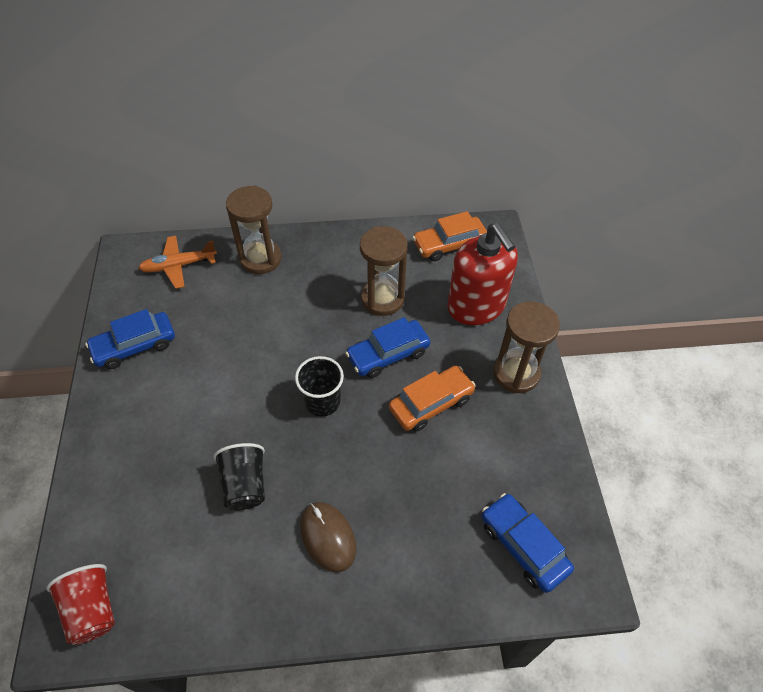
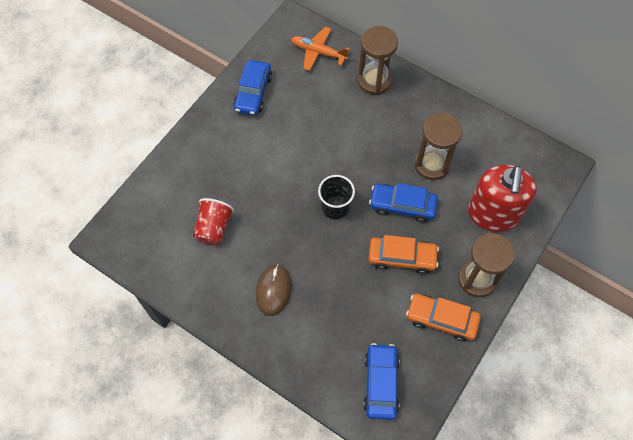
camera: 40 degrees right, 10 degrees up
red cup [46,564,115,645] -> red cup moved to [193,198,234,245]
blue car [85,309,175,369] -> blue car turned 90 degrees counterclockwise [233,60,272,115]
black cup [214,443,265,510] -> none
orange car [412,211,487,261] -> orange car moved to [406,294,481,341]

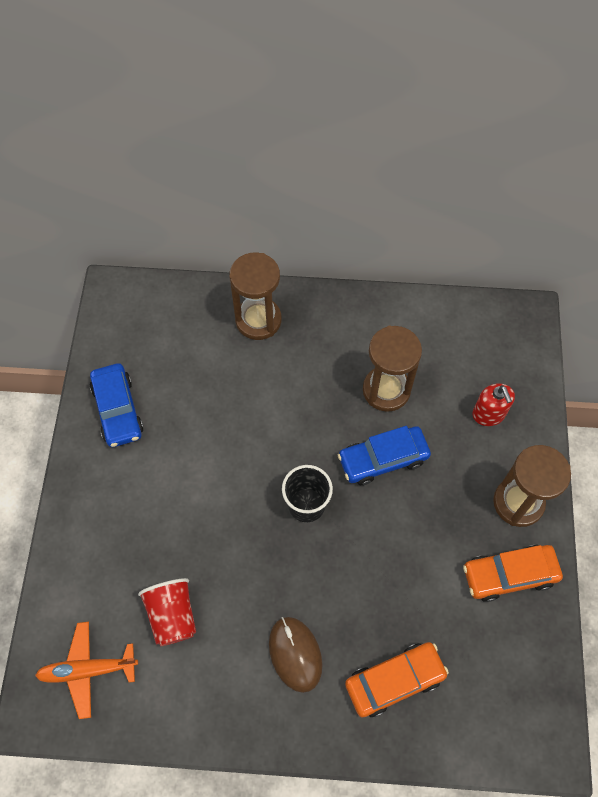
camera: 30 degrees left, 0 degrees up
orange plane [291,27,350,71] -> orange plane moved to [35,622,138,719]
blue car [363,343,400,420] -> none
orange car [368,235,439,274] -> orange car moved to [345,642,449,717]
red soap dispenser [468,165,537,232] -> red soap dispenser [473,383,515,426], size x0.51

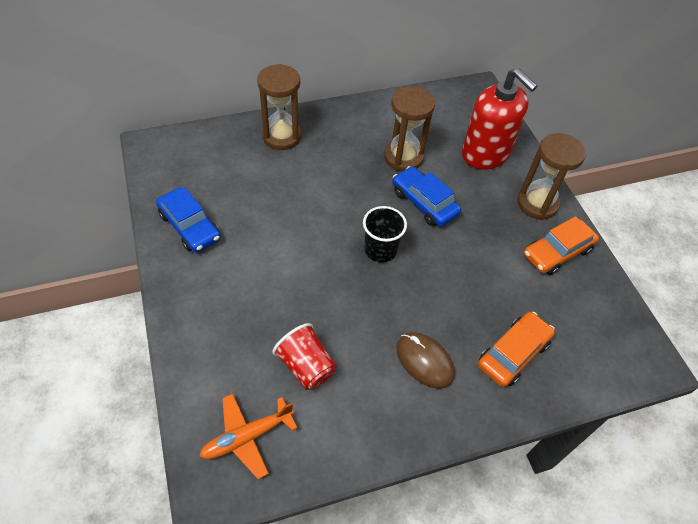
camera: 25 degrees left, 10 degrees down
blue car [338,426,431,485] -> blue car turned 90 degrees clockwise [393,166,461,227]
red soap dispenser [473,383,515,426] -> red soap dispenser [462,68,537,170], size x1.97

